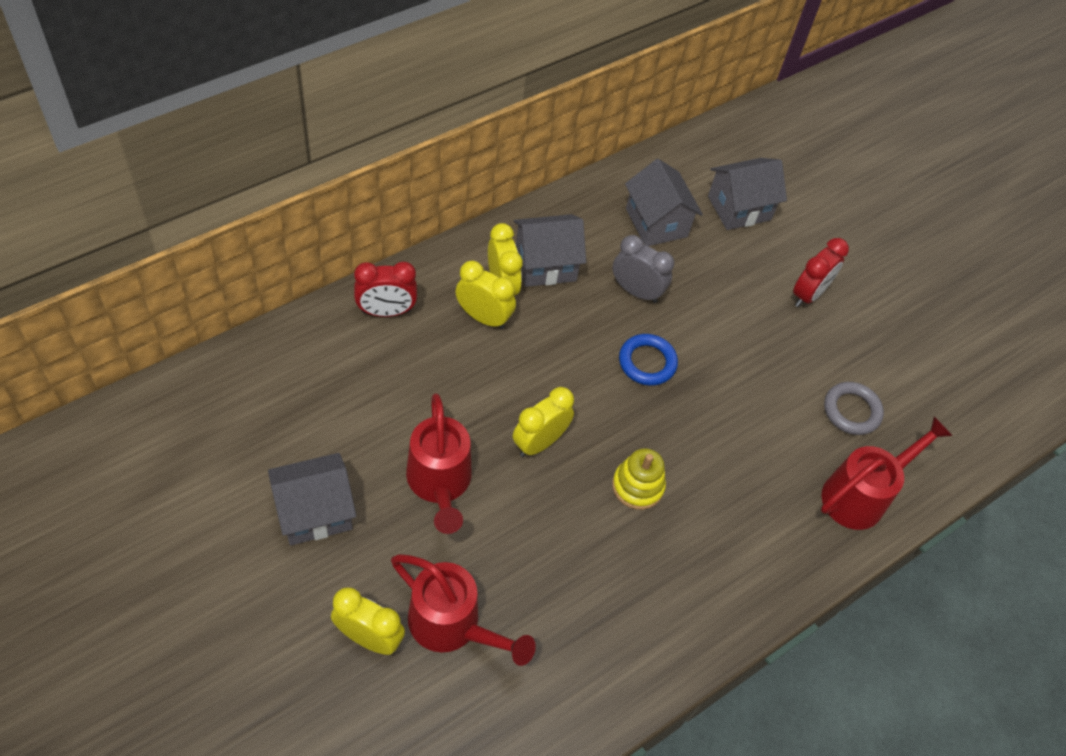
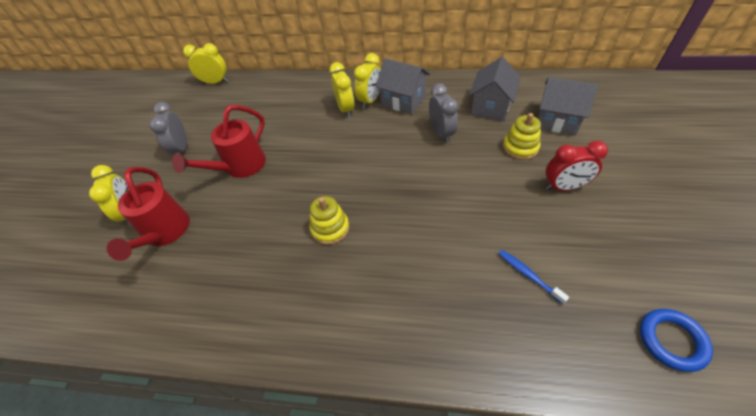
camera: 55 degrees right, 5 degrees down
grey house [268,453,356,545] -> grey clock [149,102,187,154]
red clock [354,262,417,317] -> none
yellow clock [513,387,574,457] -> yellow clock moved to [183,43,228,84]
blue ring [619,334,678,386] -> blue ring moved to [640,309,713,372]
red watering can [821,416,953,530] -> none
grey ring [824,382,884,435] -> blue toothbrush [498,250,569,304]
none -> yellow stacking toy [503,113,541,160]

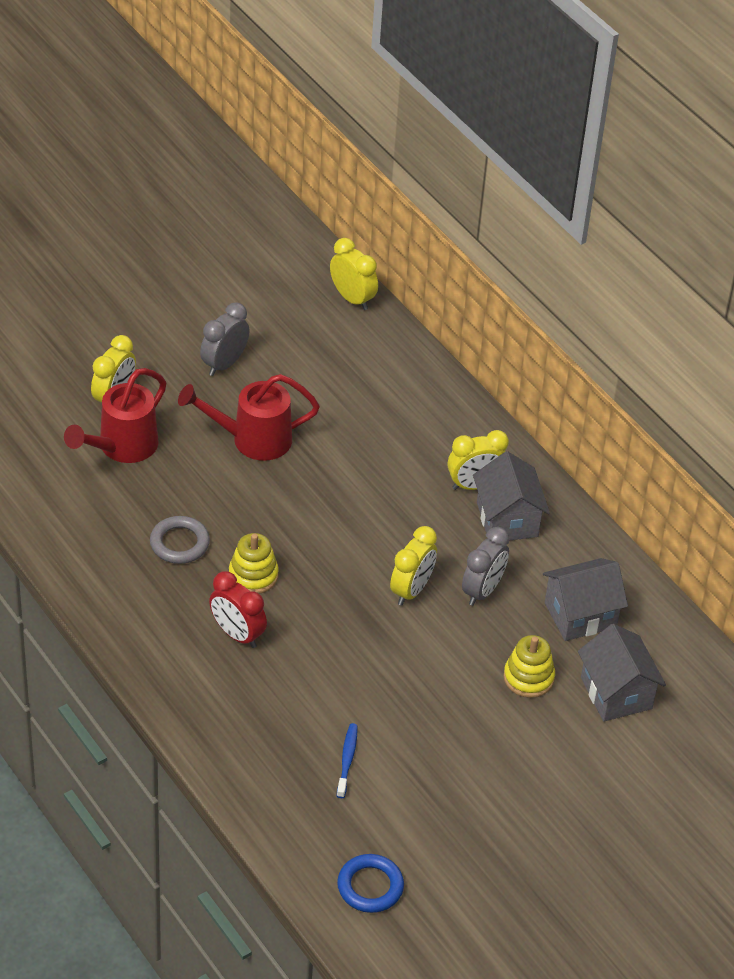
camera: 40 degrees right, 5 degrees down
yellow clock [329,62,355,118] -> yellow clock moved to [390,526,437,606]
red clock [546,141,608,191] -> red clock moved to [209,571,267,648]
none -> grey ring [150,516,210,564]

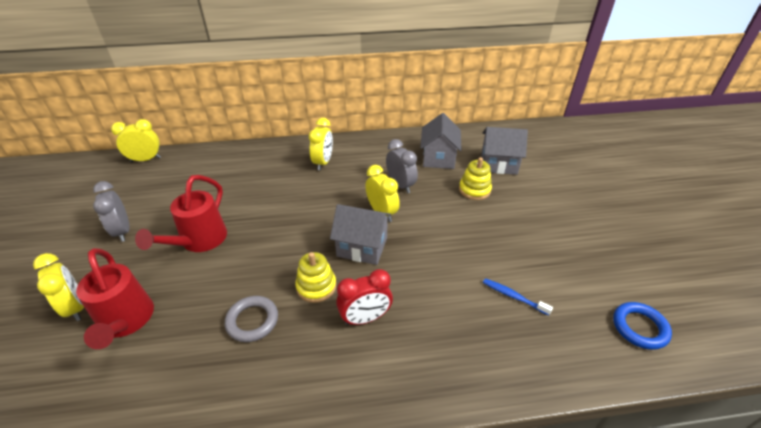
camera: 60 degrees left, 5 degrees down
grey house [473,451,550,540] -> grey house moved to [330,204,391,265]

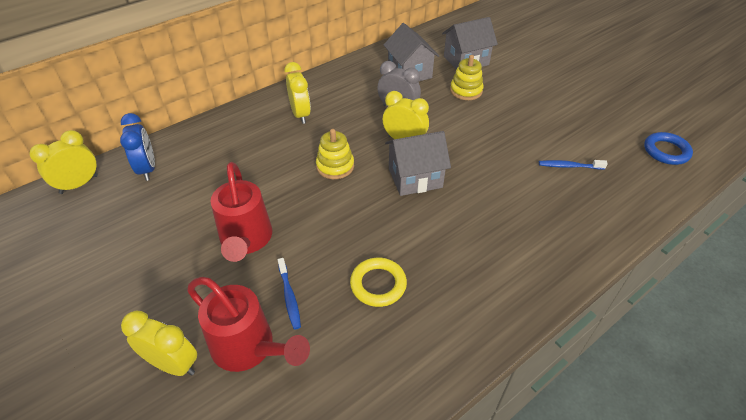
camera: 30 degrees left, 5 degrees up
grey clock [93,181,130,242] -> none
grey ring [225,296,278,342] -> yellow ring [350,258,407,307]
yellow stacking toy [295,252,336,303] -> yellow stacking toy moved to [316,129,354,179]
red clock [336,269,393,325] -> none
none -> blue clock [120,113,155,181]
none -> blue toothbrush [278,258,301,330]

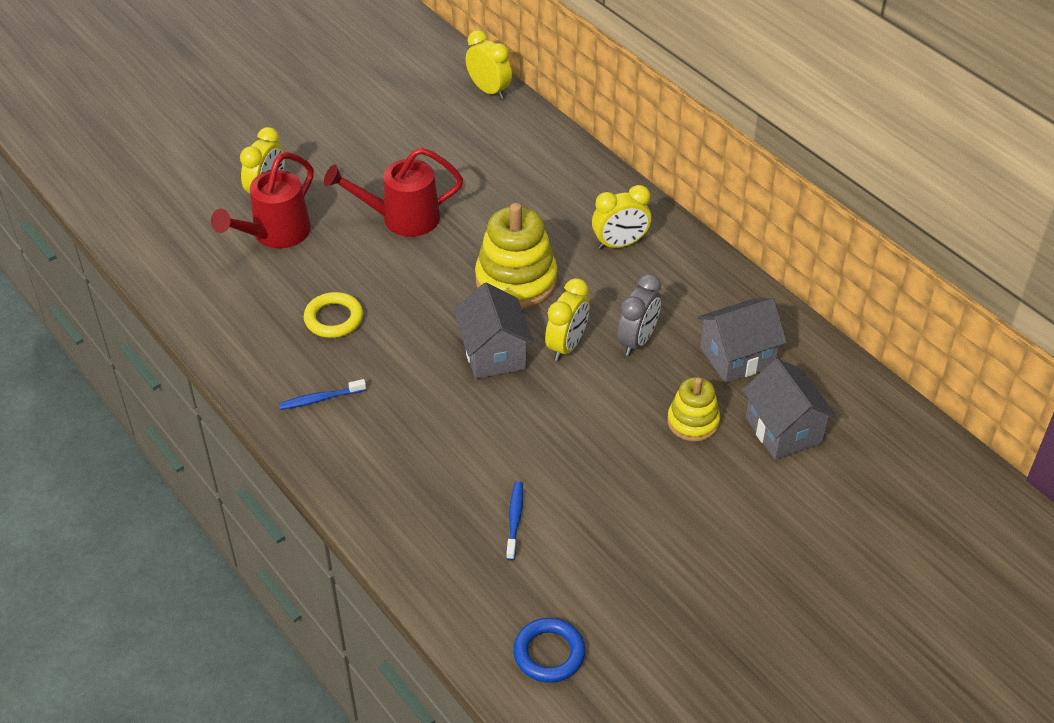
camera: 90 degrees right, 0 degrees up
blue clock [120,113,155,181] -> none
blue toothbrush [278,258,301,330] -> blue toothbrush moved to [279,379,366,410]
yellow stacking toy [316,129,354,179] -> yellow stacking toy [475,203,557,309], size x1.71

